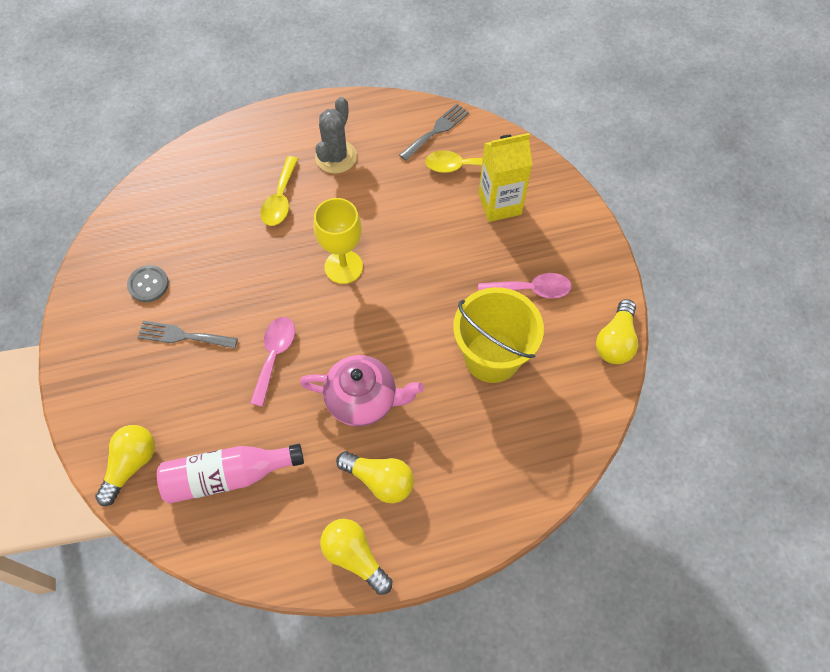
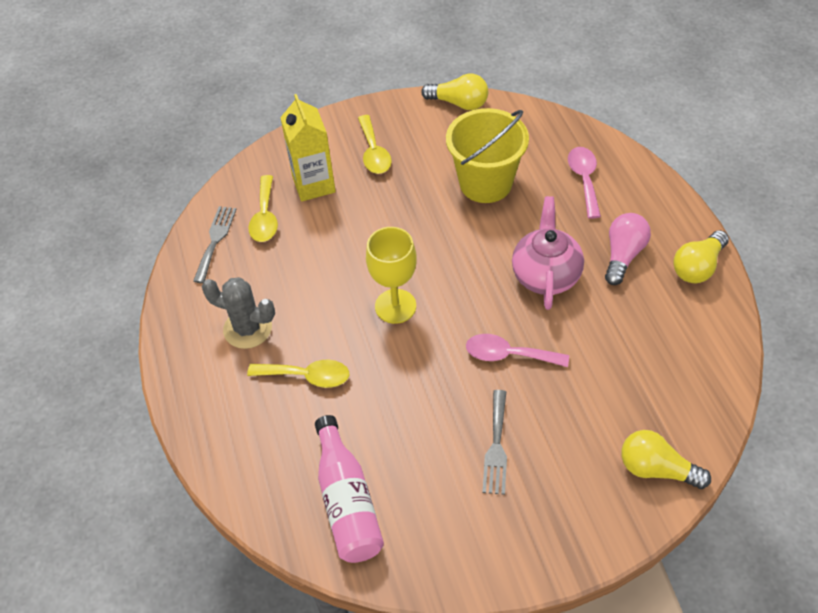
camera: 90 degrees left, 10 degrees down
grey button [127,265,169,302] -> none
pink bottle [157,444,304,504] -> pink bottle moved to [315,415,384,563]
yellow light bulb [336,451,414,503] -> pink light bulb [605,213,651,285]
grey fork [400,104,469,161] -> grey fork turned 60 degrees clockwise [193,206,237,283]
pink spoon [478,273,572,299] -> pink spoon moved to [568,147,601,219]
none -> yellow spoon [358,115,392,174]

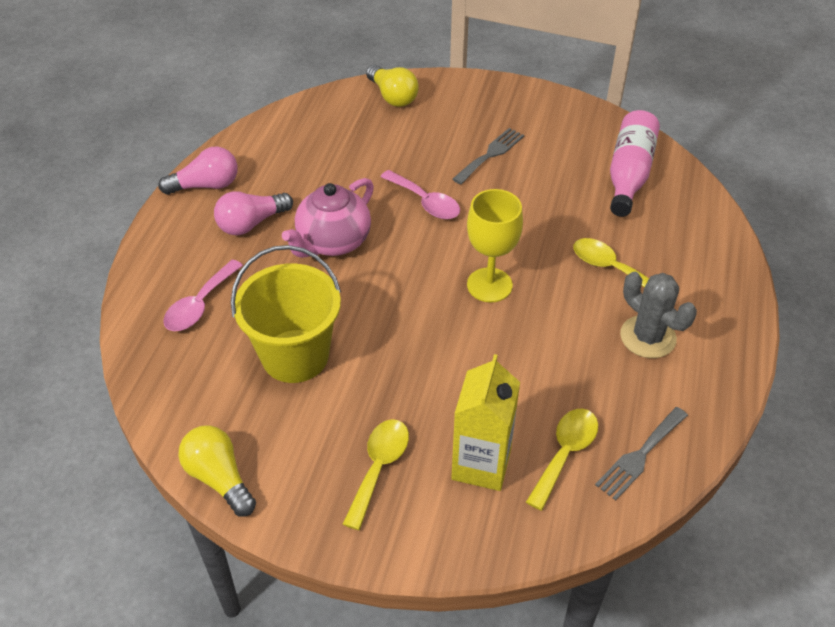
camera: 150 degrees left, 5 degrees down
yellow light bulb [673,230,729,283] -> pink light bulb [159,147,238,195]

